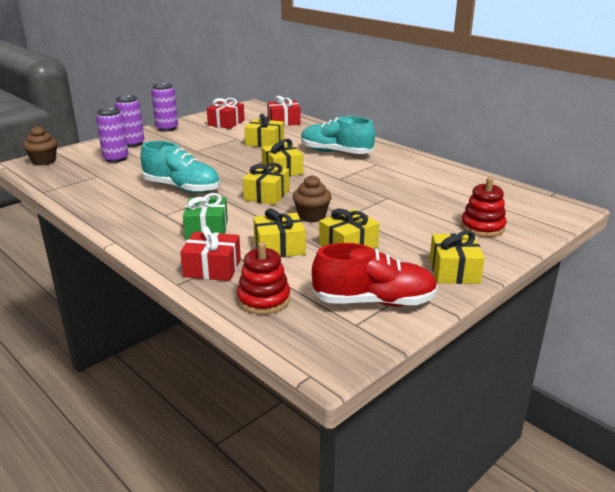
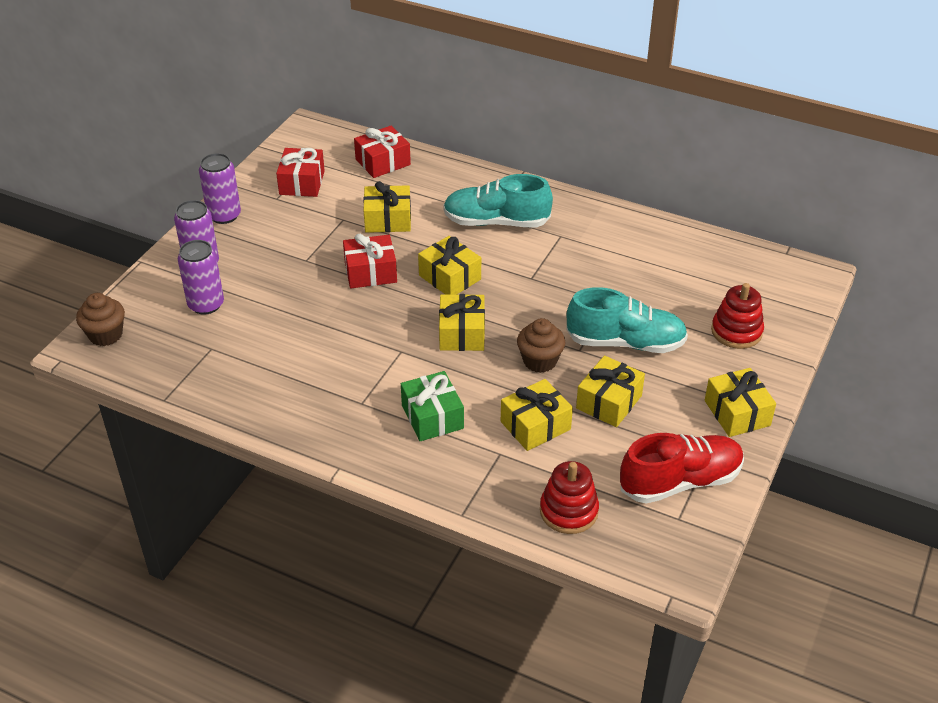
camera: 20 degrees left, 15 degrees up
turquoise shoe [141,141,220,193] -> turquoise shoe moved to [566,287,688,353]
red gift [180,226,241,281] -> red gift moved to [343,234,397,288]

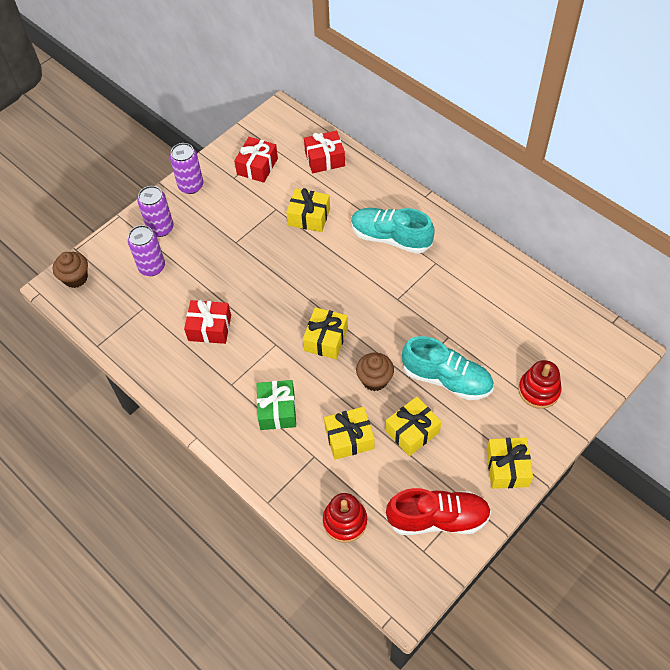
camera: 20 degrees right, 15 degrees up
red gift [343,234,397,288] -> red gift moved to [184,300,231,344]
yellow gift [418,236,481,295] -> none

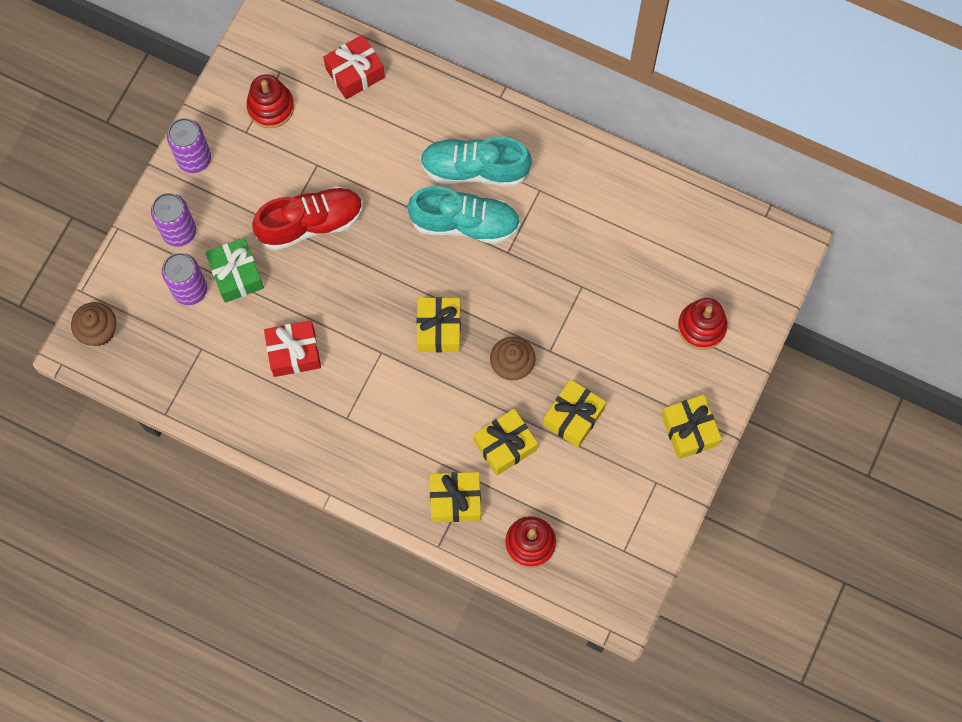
camera: 20 degrees left, 15 degrees up
red gift [234,137,278,183] -> red stacking toy [246,74,294,128]
green gift [257,380,296,430] -> green gift moved to [205,238,264,303]
yellow gift [286,188,330,232] -> yellow gift moved to [430,472,481,522]
red shoe [386,488,491,535] -> red shoe moved to [252,186,363,250]
turquoise shoe [402,336,494,400] -> turquoise shoe moved to [407,186,520,244]

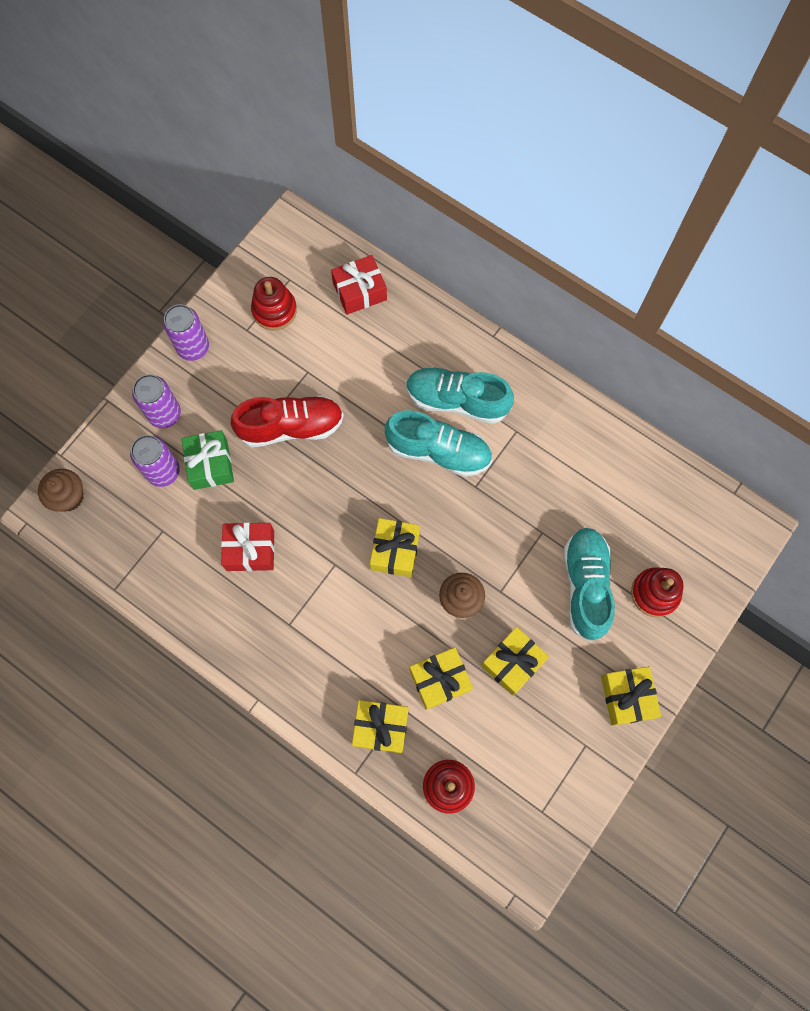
camera: 10 degrees right, 0 degrees up
none -> turquoise shoe [564,527,615,641]

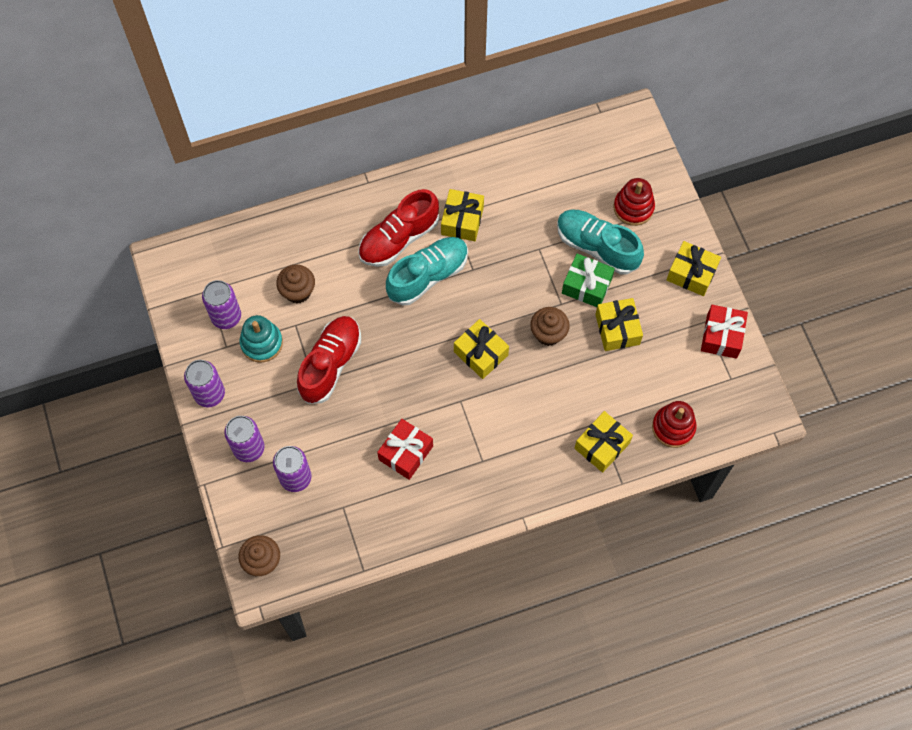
camera: 55 degrees left, 5 degrees down
green gift [181,430,234,490] -> green gift moved to [562,254,615,307]
red stacking toy [251,277,297,330] -> purple can [202,280,241,329]
red gift [331,255,387,315] -> red gift moved to [701,305,748,359]
turquoise shoe [406,367,514,424] -> red shoe [358,189,439,267]
yellow gift [410,647,473,710] -> yellow gift moved to [441,189,484,241]
none -> turquoise stacking toy [240,315,283,363]
none -> brown cupcake [276,265,315,303]

